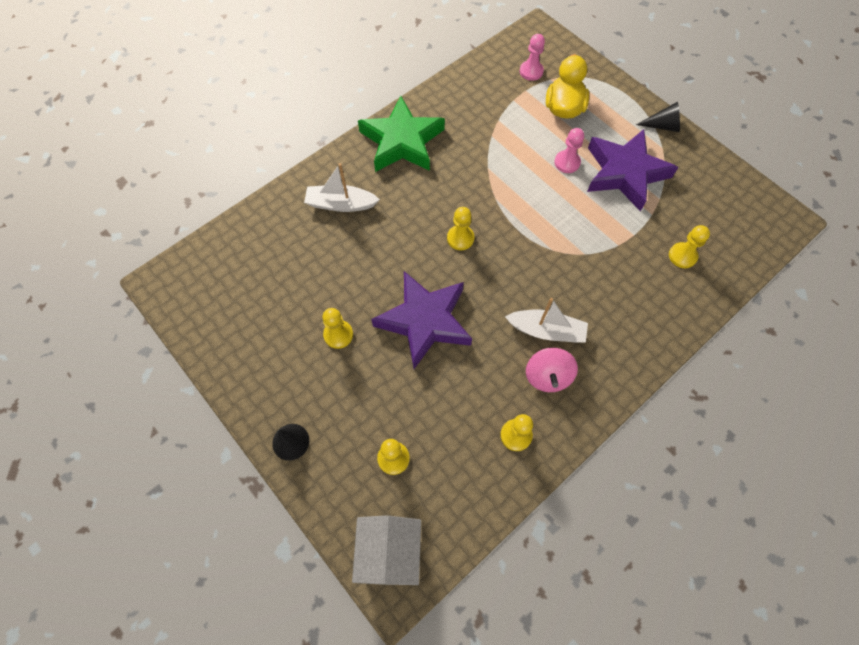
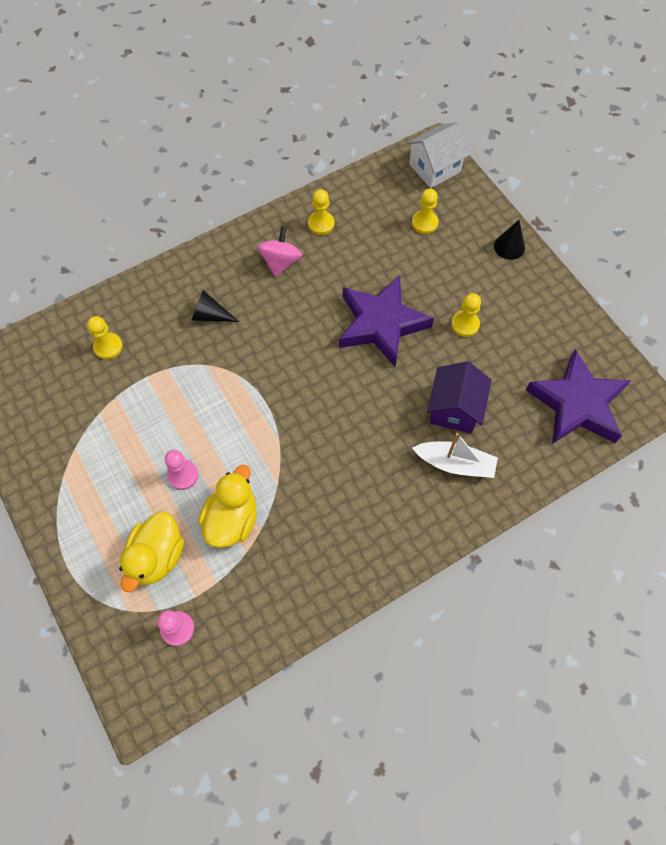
camera: 170 degrees left, 0 degrees up
white house [352,515,421,585] -> white house turned 45 degrees clockwise [407,122,470,188]
green star [358,96,445,172] -> none
yellow pawn [447,207,474,250] -> none
white boat [505,298,588,343] -> none
purple star [587,129,678,212] -> purple star moved to [526,349,631,444]
black cone [636,102,680,132] -> black cone moved to [191,290,239,322]
none -> yellow duck [198,465,257,548]
none -> purple house [427,361,491,433]

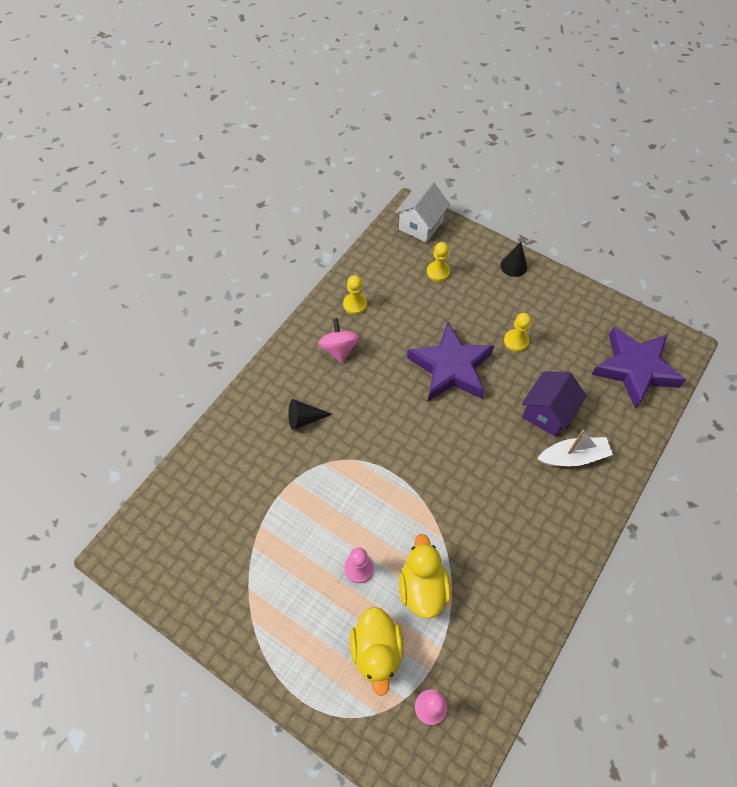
camera: 25 degrees left, 5 degrees down
yellow pawn [87,316,123,360] -> none
purple house [427,361,491,433] -> purple house turned 45 degrees clockwise [522,372,586,437]

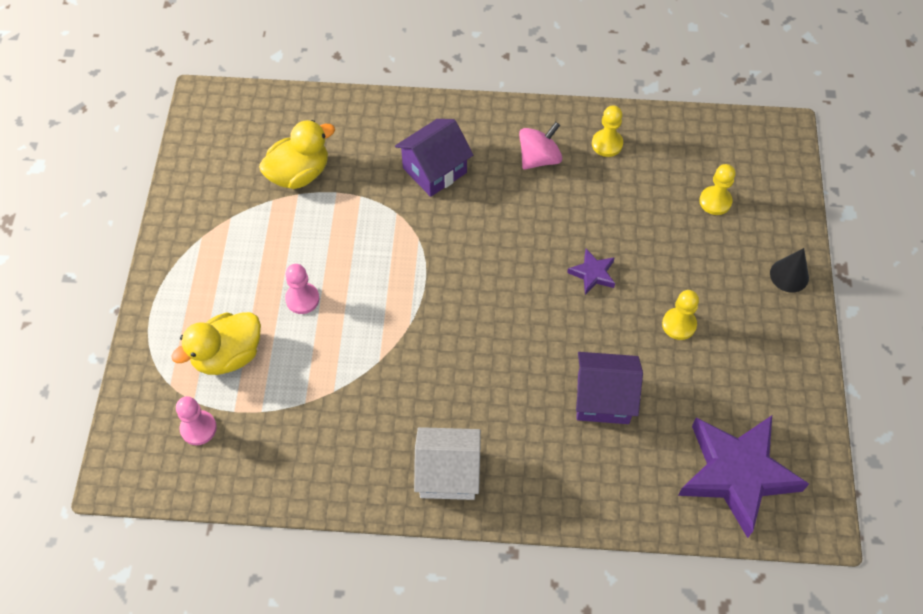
camera: 60 degrees right, 0 degrees up
black cone [288,399,332,430] -> purple house [395,119,473,197]
white house [395,182,450,243] -> white house moved to [414,427,481,500]
yellow duck [399,534,451,619] -> yellow duck moved to [259,120,335,189]
purple star [407,322,494,401] -> purple star [567,249,615,295], size x0.43
white boat [537,430,613,466] -> none

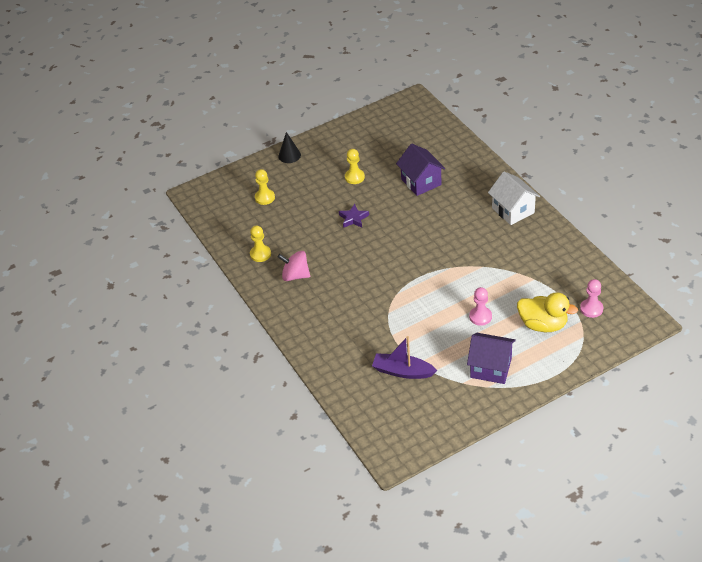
camera: 120 degrees left, 15 degrees down
yellow duck [259,120,335,189] -> purple boat [372,336,437,379]
purple house [395,119,473,197] -> purple house moved to [467,333,516,384]
purple star [678,416,809,538] -> none

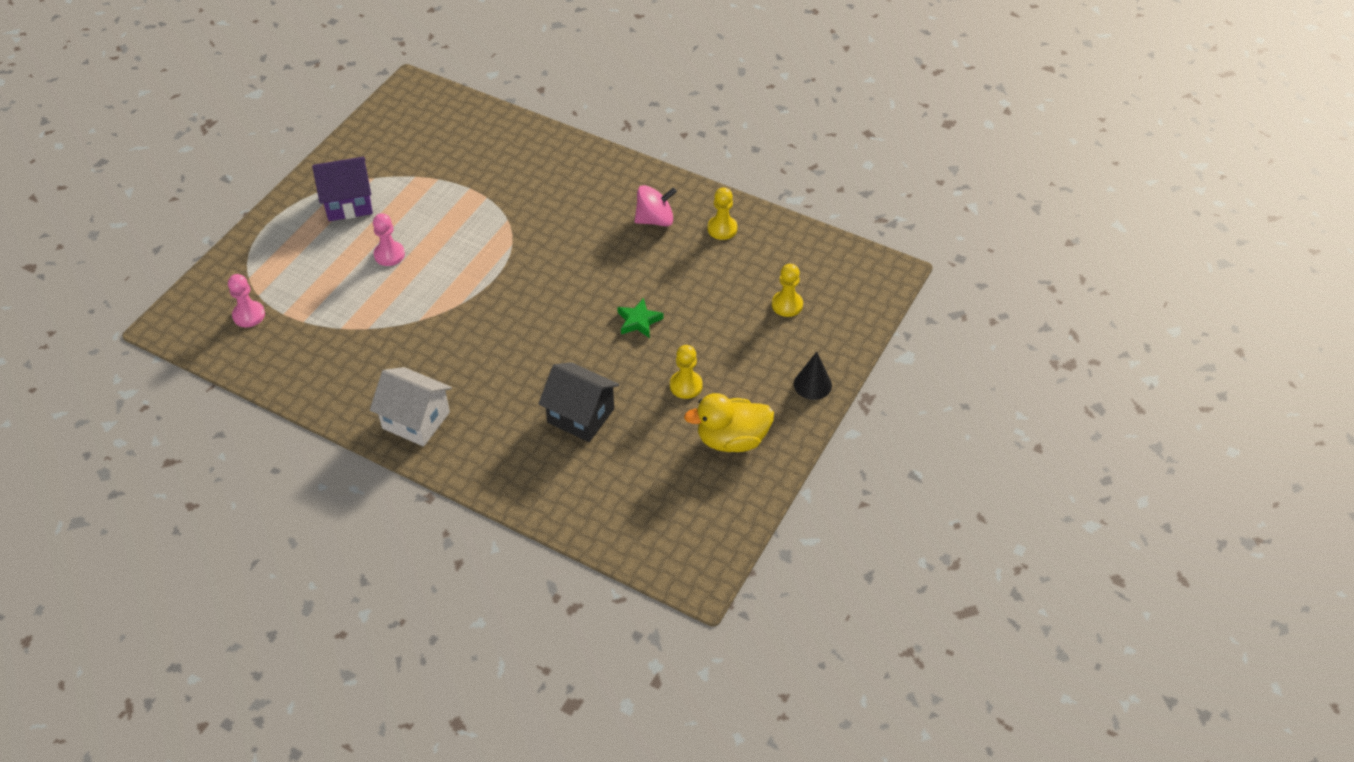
camera: 145 degrees right, 5 degrees up
purple star [339,204,369,228] -> green star [617,298,663,338]
purple boat [372,336,437,379] -> none
purple house [396,144,446,196] -> black house [538,362,619,442]
yellow duck [517,292,578,332] -> yellow duck moved to [684,393,774,452]

